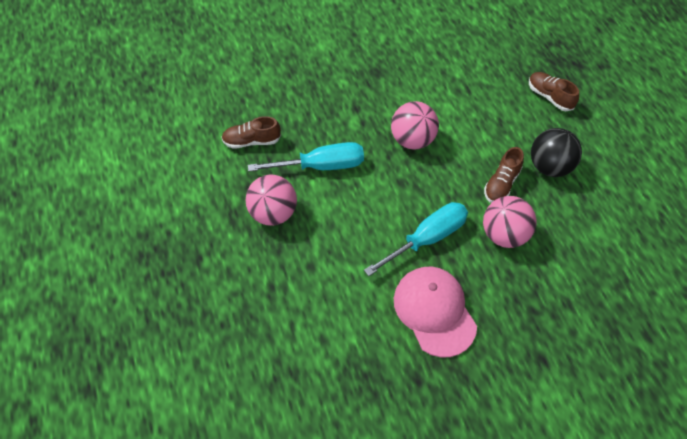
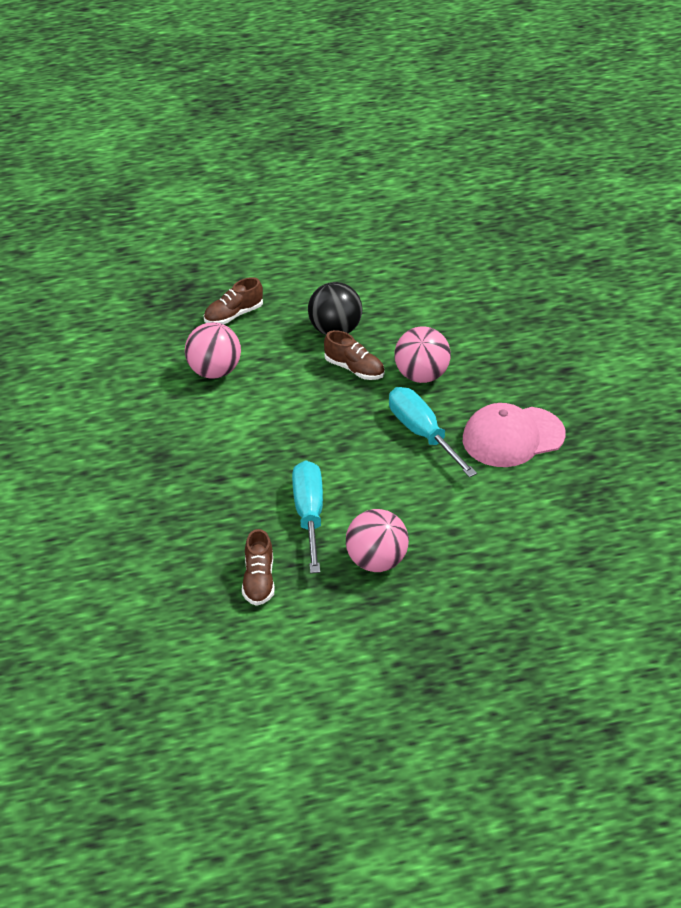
camera: 85 degrees left, 15 degrees down
pink ball [391,101,439,149] -> pink ball moved to [185,322,241,379]

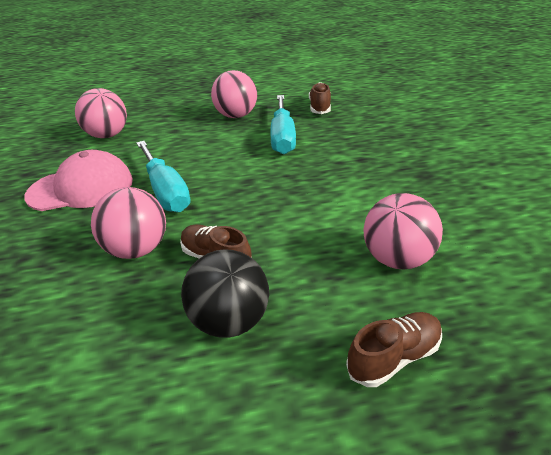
camera: 175 degrees left, 5 degrees down
none -> pink ball [75,88,127,138]

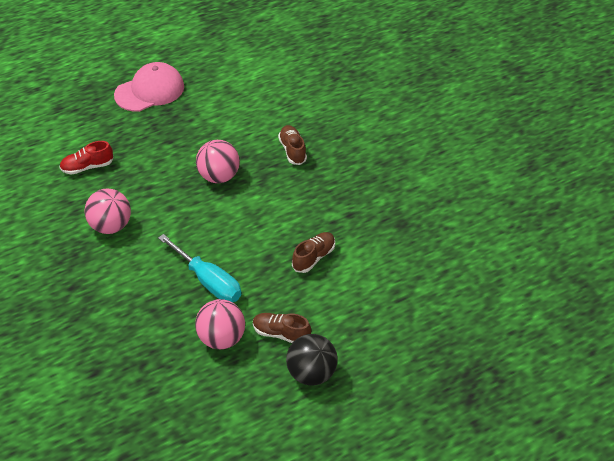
camera: 20 degrees left, 10 degrees up
pink cap [24,150,133,211] -> pink cap moved to [114,62,184,112]
turquoise screwdriver [270,95,296,154] -> none
brown shoe [346,312,442,387] -> brown shoe moved to [292,232,335,273]
pink ball [363,193,443,269] -> none
none -> red shoe [59,141,113,175]

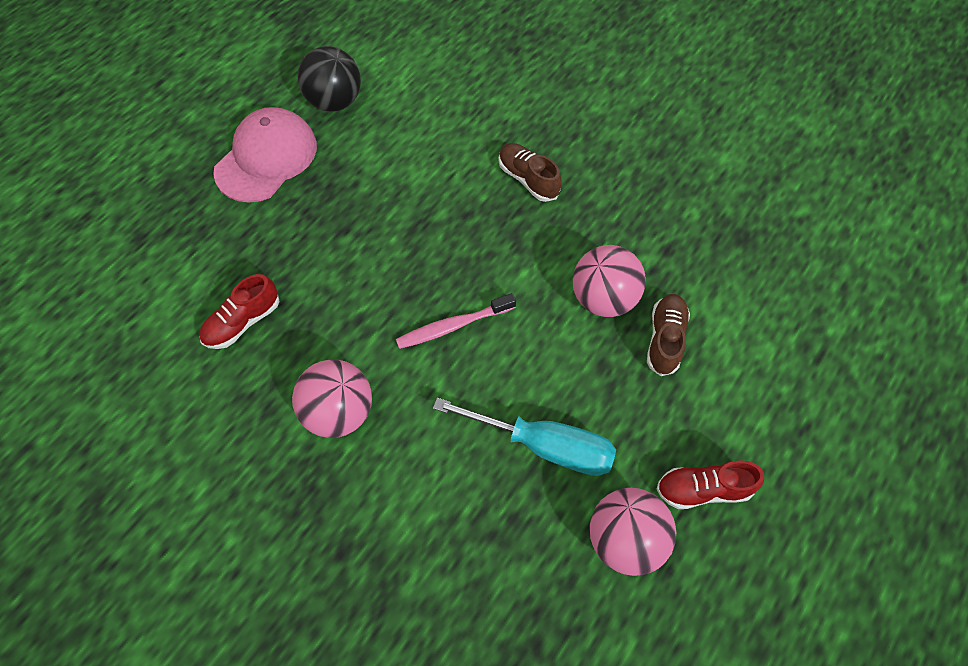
camera: 25 degrees left, 15 degrees up
pink ball [196,140,240,183] -> pink ball moved to [573,245,646,317]
brown shoe [253,313,311,343] -> red shoe [656,461,764,509]
black ball [286,334,338,385] -> black ball moved to [298,46,361,112]
none -> pink toothbrush [396,293,516,349]

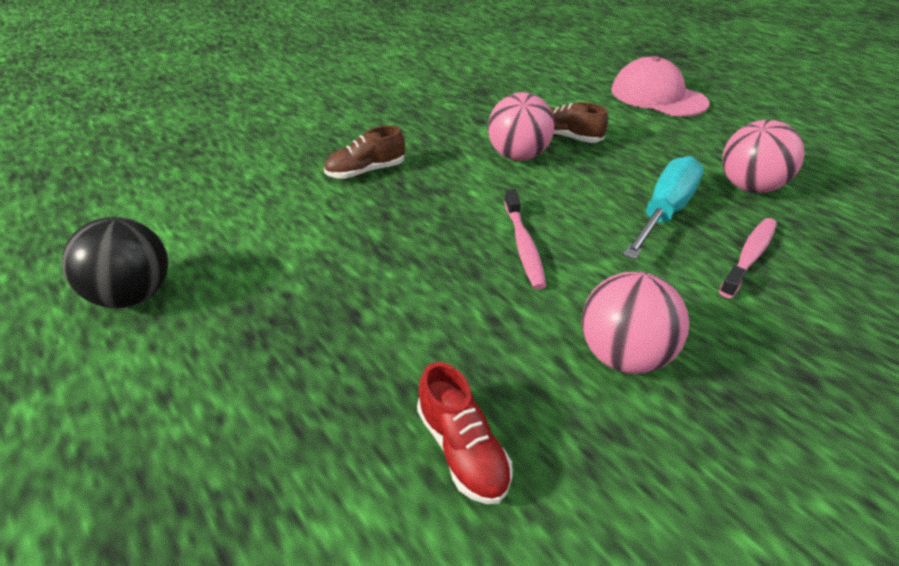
camera: 75 degrees left, 20 degrees down
pink cap [213,107,317,202] -> pink cap moved to [611,56,710,117]
red shoe [656,461,764,509] -> none
none -> pink toothbrush [719,218,777,298]

